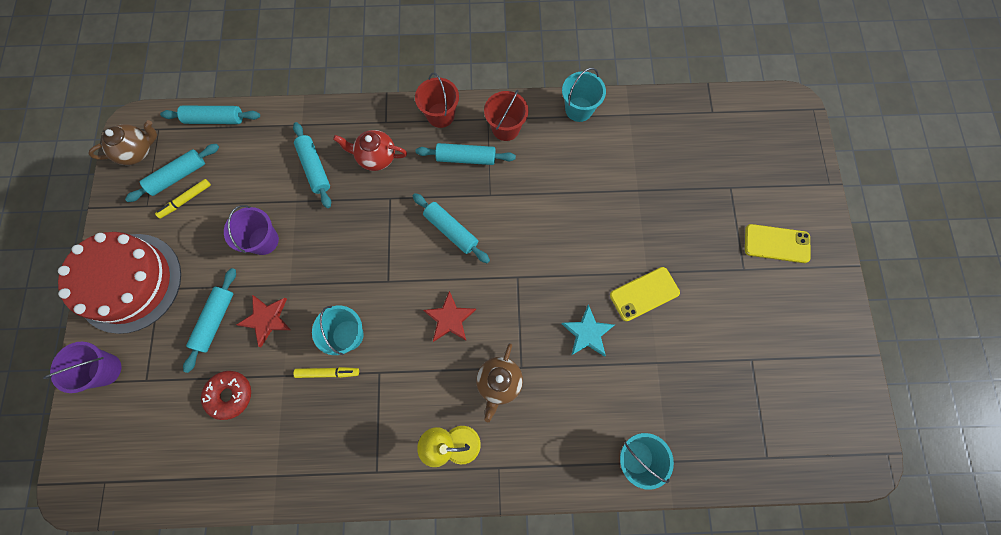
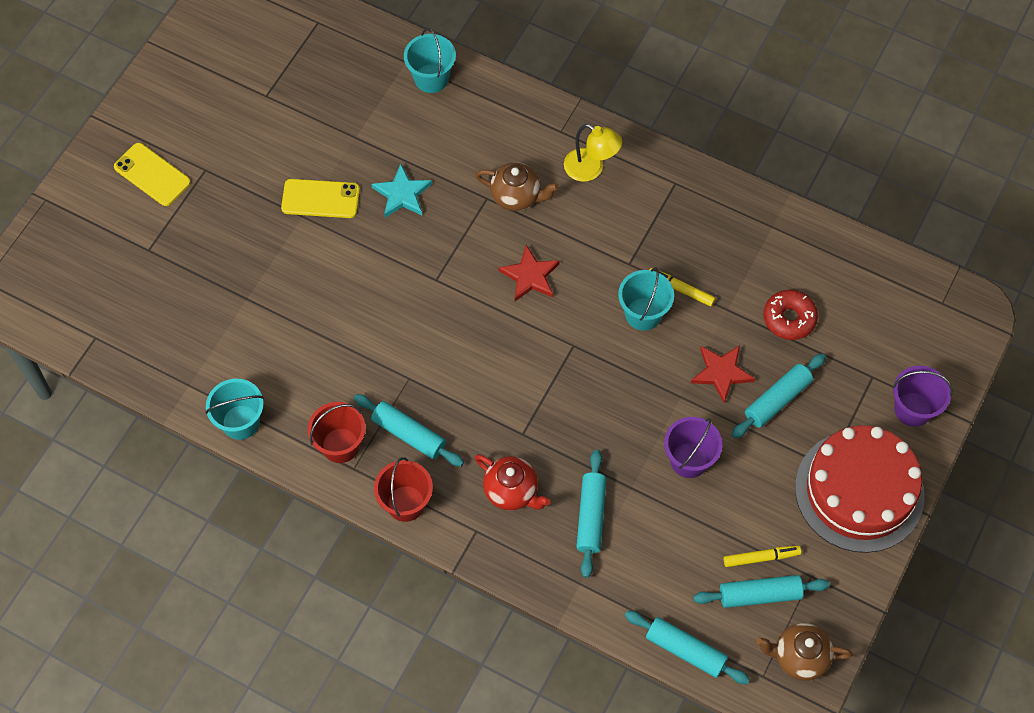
camera: 150 degrees left, 10 degrees down
turquoise rolling pin [413,193,490,263] -> none
brown teapot [476,343,523,422] -> brown teapot turned 60 degrees clockwise [475,162,559,211]

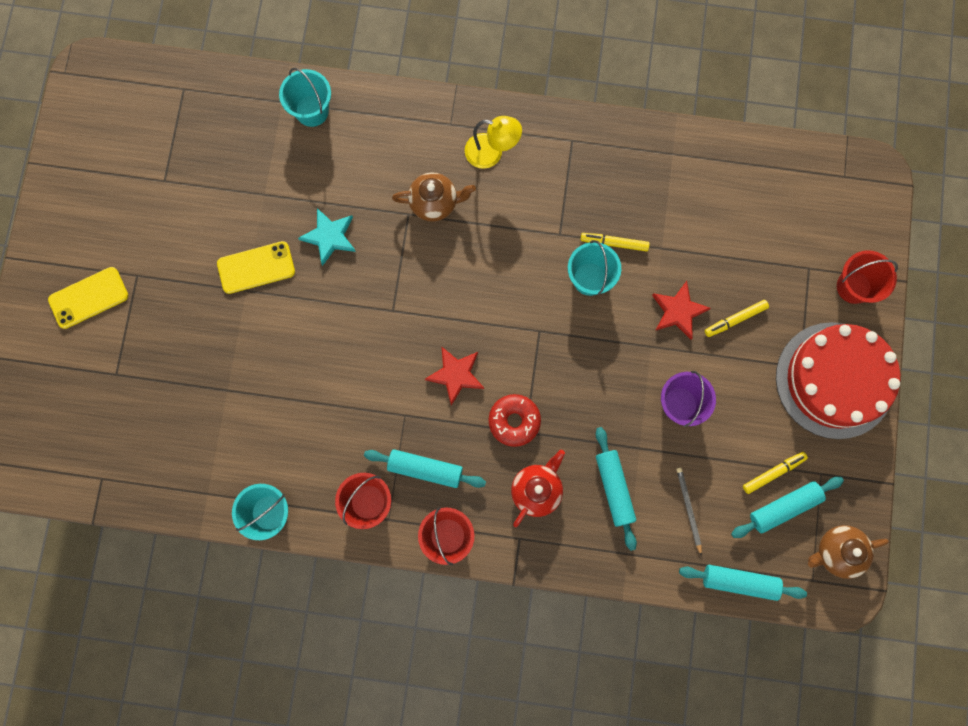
camera: 20 degrees left, 15 degrees up
yellow phone [114,143,191,206] -> yellow phone turned 45 degrees counterclockwise [48,267,128,329]
red teapot [475,454,551,511] -> red teapot turned 75 degrees counterclockwise [511,450,565,527]
red star [498,245,560,301] -> red star moved to [425,346,484,406]
turquoise rolling pin [731,354,826,438] -> yellow marker [705,300,769,337]
red donut [763,290,818,340] -> red donut moved to [488,394,541,447]
purple bucket [892,366,953,427] -> red bucket [837,250,898,304]
none -> grey pencil [677,468,702,556]

